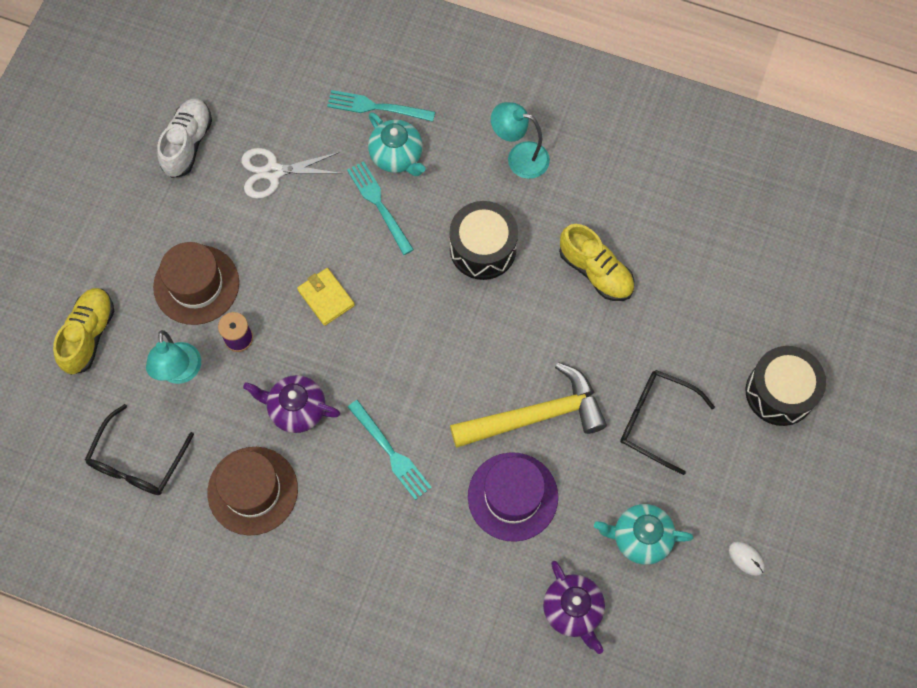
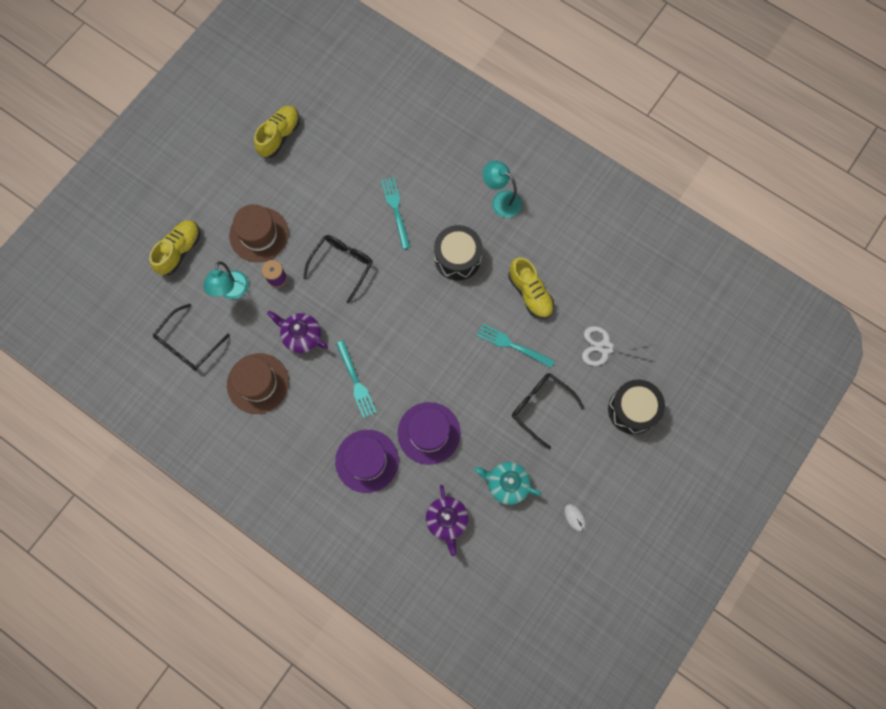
camera: 15 degrees right, 5 degrees up
white shoe [157,98,212,178] -> yellow shoe [254,106,300,158]
white scissors [241,148,343,199] -> white scissors moved to [582,326,655,366]
yellow wallet [297,268,355,326] -> black glasses [303,235,373,304]
turquoise fork [327,90,435,122] -> turquoise fork moved to [477,324,555,368]
turquoise teapot [368,112,426,176] -> none
yellow hammer [450,362,607,448] -> none
none -> purple hat [335,430,399,493]

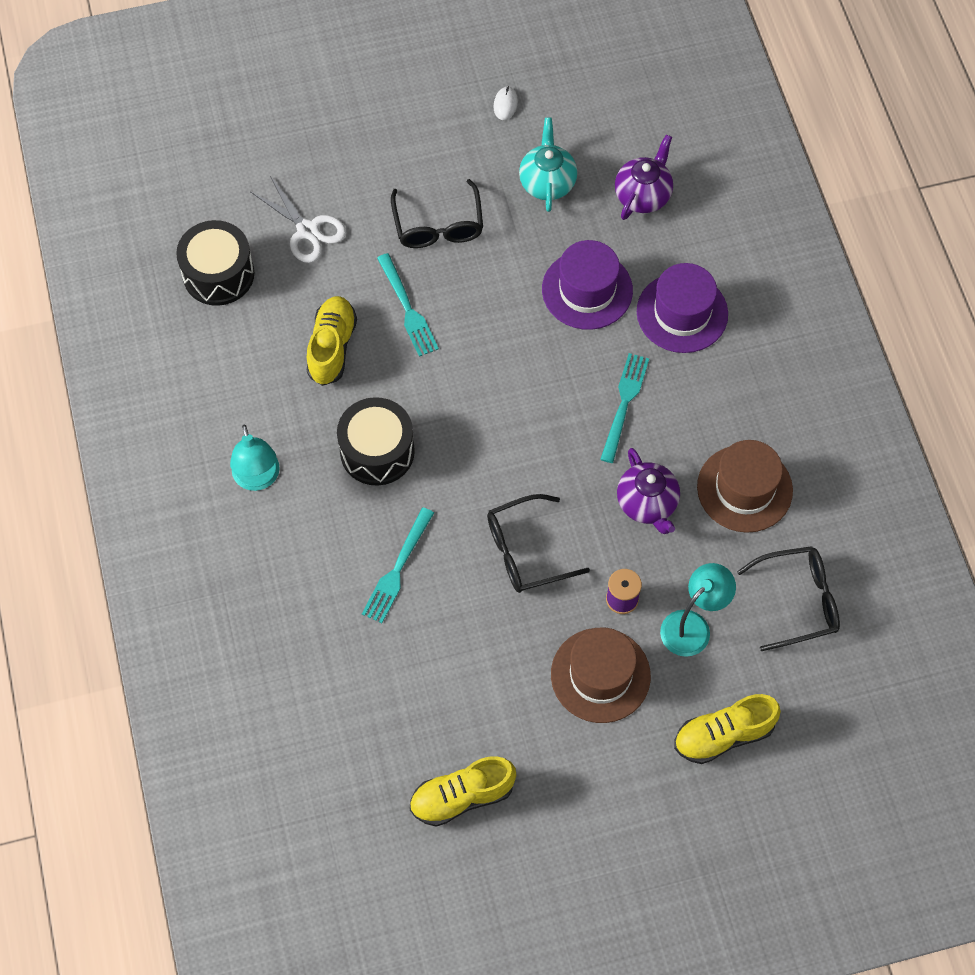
camera: 140 degrees left, 10 degrees down
turquoise teapot [474,462,541,505] -> turquoise teapot turned 150 degrees counterclockwise [519,118,577,212]
black drum [608,379,665,434] -> black drum moved to [176,220,254,306]

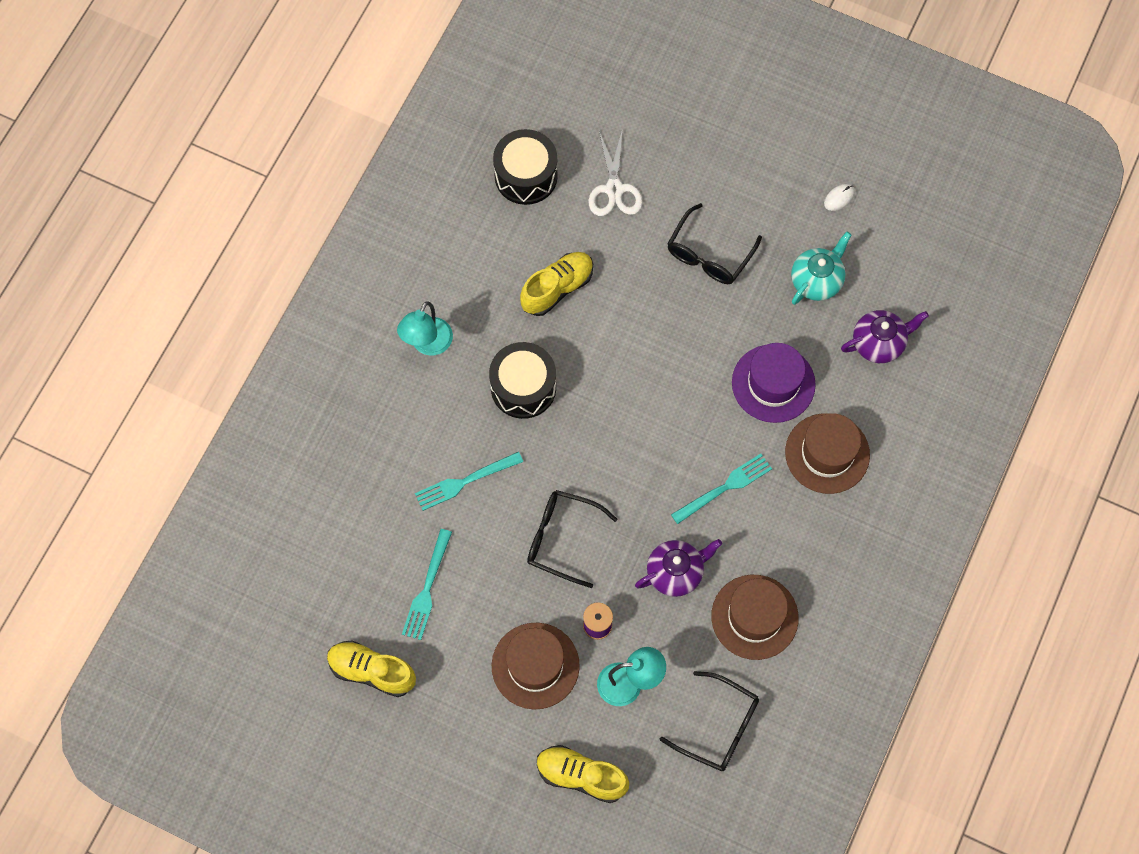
camera: 40 degrees right, 5 degrees up
turquoise fork [377,253,439,357] -> turquoise fork moved to [402,529,452,640]
purple teapot [617,448,680,534] -> purple teapot turned 135 degrees counterclockwise [635,539,722,597]
purple hat [637,263,728,353] -> brown hat [785,413,870,494]

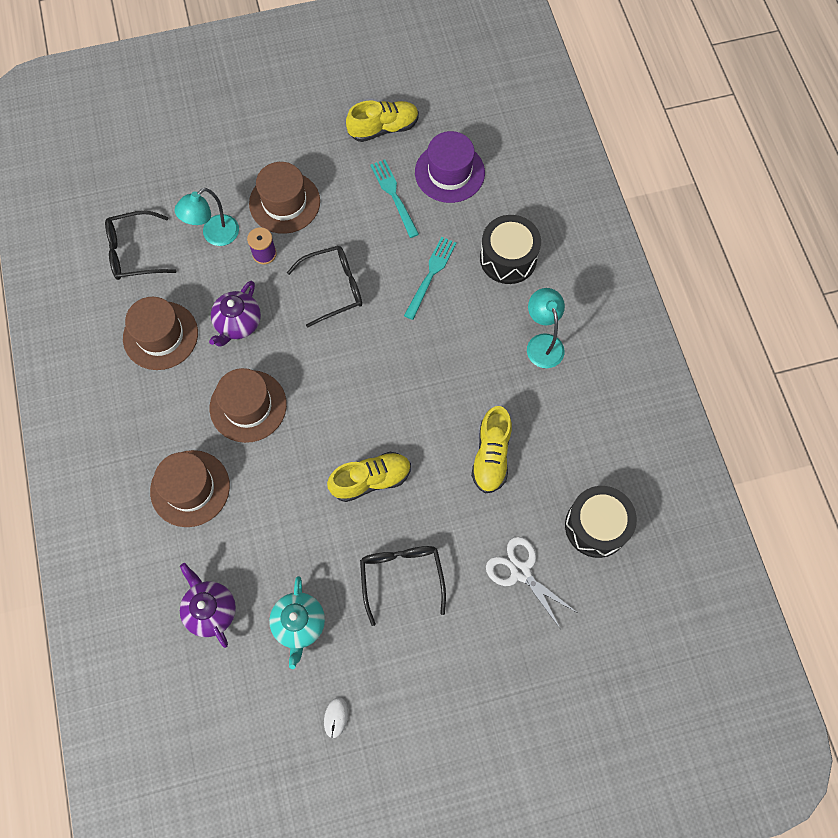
camera: 140 degrees right, 0 degrees up
black drum [489,342,556,419] -> black drum moved to [480,215,541,284]
yellow shoe [537,745,629,803] -> yellow shoe moved to [327,452,411,502]
turquoise fork [671,454,772,524] -> brown hat [210,368,287,443]
purple hat [732,343,816,423] -> purple hat moved to [415,131,485,203]
purple teapot [841,310,929,363] -> purple teapot turned 120 degrees clockwise [180,563,236,648]

